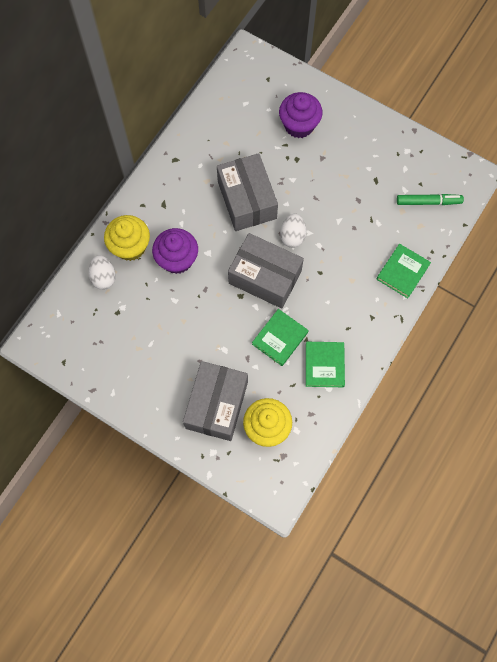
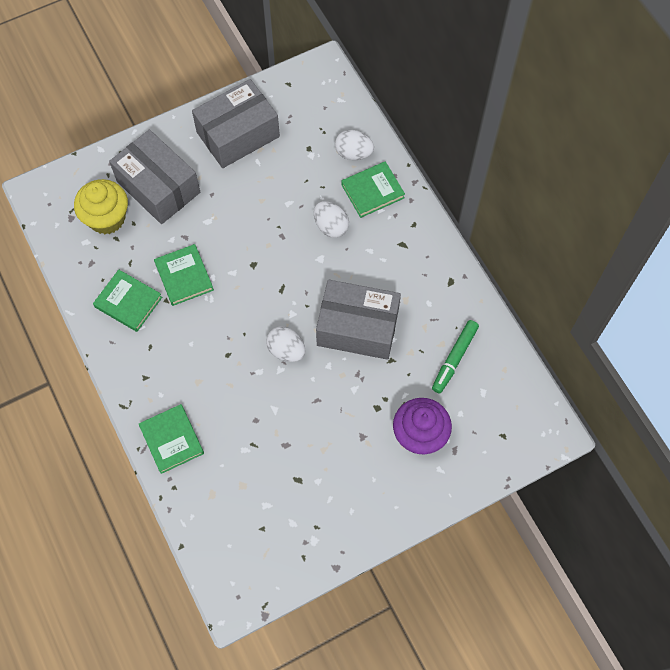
camera: 120 degrees right, 5 degrees down
yellow cupcake [104,215,150,261] -> green book [341,161,405,218]
purple cupcake [152,228,198,274] -> white egg [314,201,349,238]
grey box [228,233,304,309] -> grey box moved to [192,79,280,168]
green marker [397,194,464,205] -> green marker moved to [432,320,479,394]

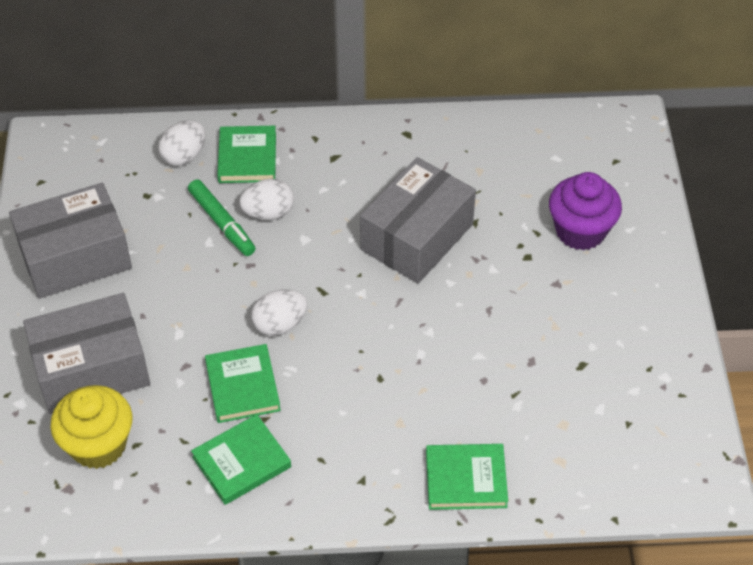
camera: 65 degrees left, 15 degrees down
green book [154,244,214,306] -> green book turned 75 degrees clockwise [205,344,281,423]
grey box [192,79,280,168] -> grey box turned 75 degrees clockwise [9,183,132,299]
white egg [266,326,306,362] -> white egg moved to [251,289,307,336]
green marker [432,320,479,394] -> green marker moved to [188,180,256,256]

